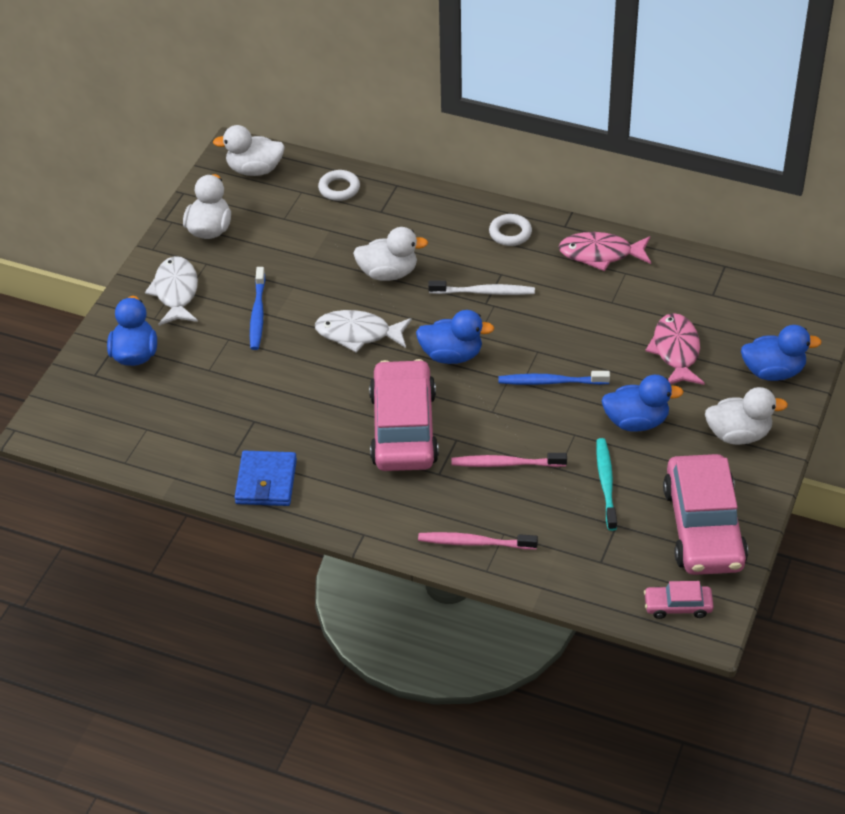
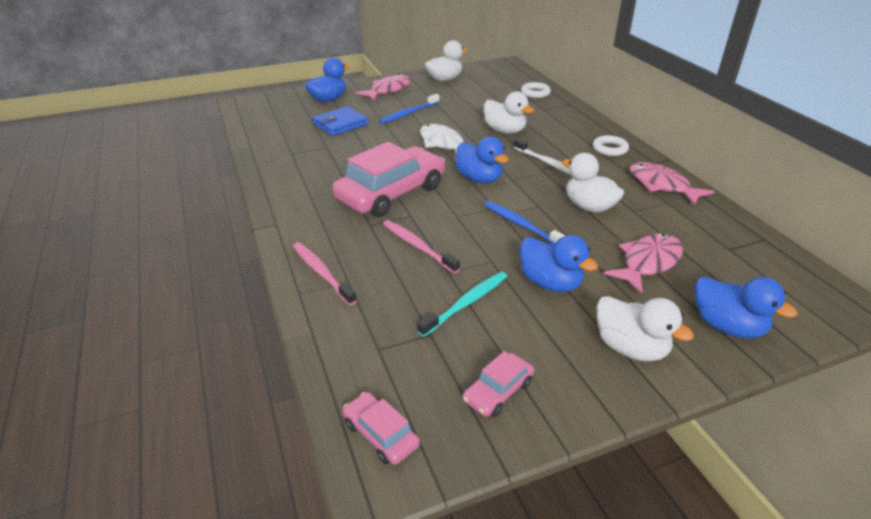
camera: 45 degrees right, 10 degrees down
white fish [145,256,198,326] -> pink fish [355,74,411,101]
white duck [213,125,285,176] -> white duck moved to [562,153,624,213]
blue wallet [235,451,297,506] -> blue wallet moved to [312,106,368,136]
pink car [663,454,748,575] -> pink car [463,351,534,417], size x0.46

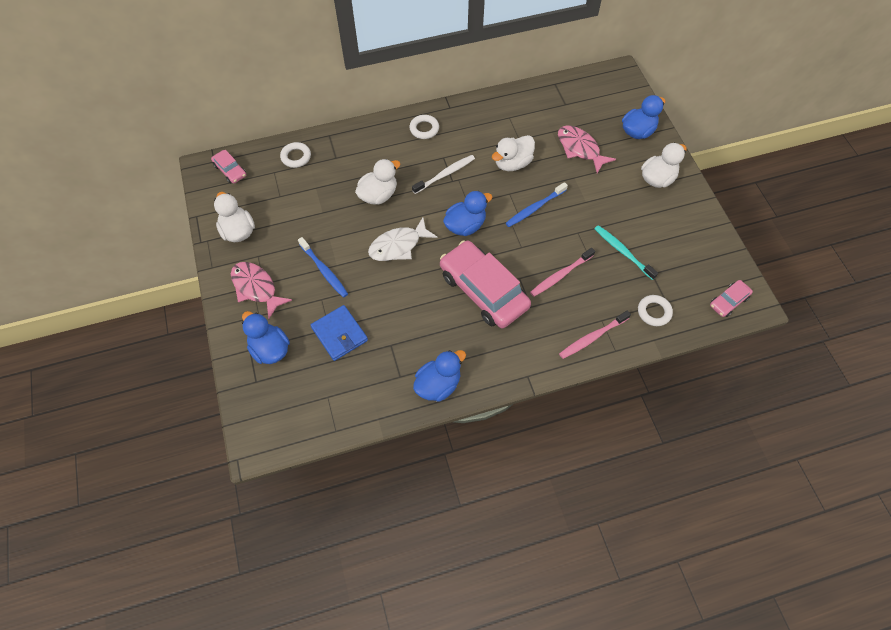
camera: 85 degrees left, 25 degrees up
pink car [463,351,534,417] -> pink car moved to [211,150,246,184]
blue duck [520,235,598,292] -> blue duck moved to [413,350,466,402]
pink fish [630,162,715,205] -> none
none -> white ring [638,295,673,326]

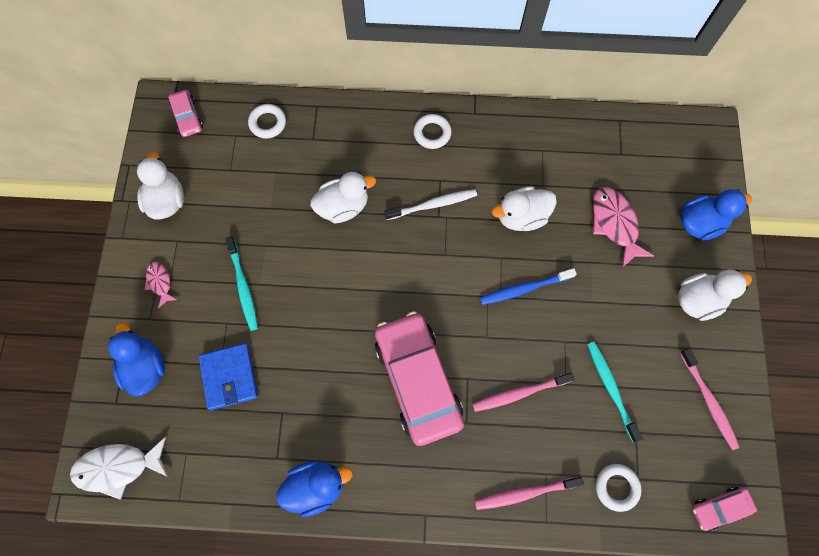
camera: 20 degrees right, 10 degrees up
pink fish [231,262,292,319] -> pink fish [144,262,177,308], size x0.55
blue toothbrush [298,237,348,298] -> turquoise toothbrush [225,236,258,331]
white fish [368,218,437,261] -> white fish moved to [70,437,169,500]
blue duck [443,191,492,236] -> none
none -> pink toothbrush [680,348,740,450]

